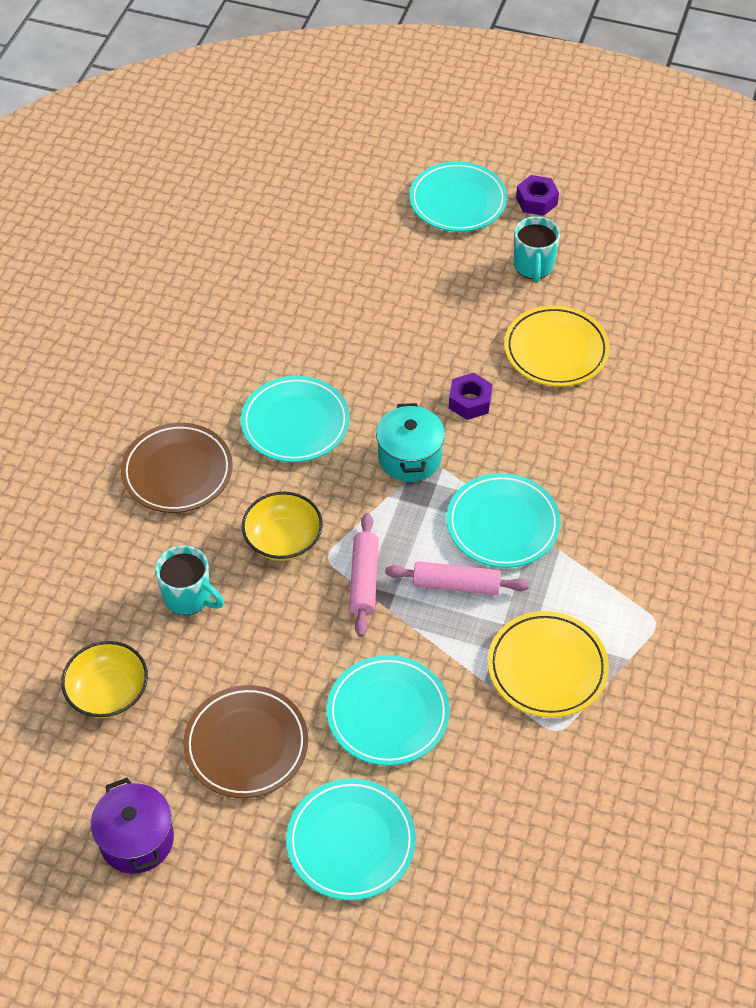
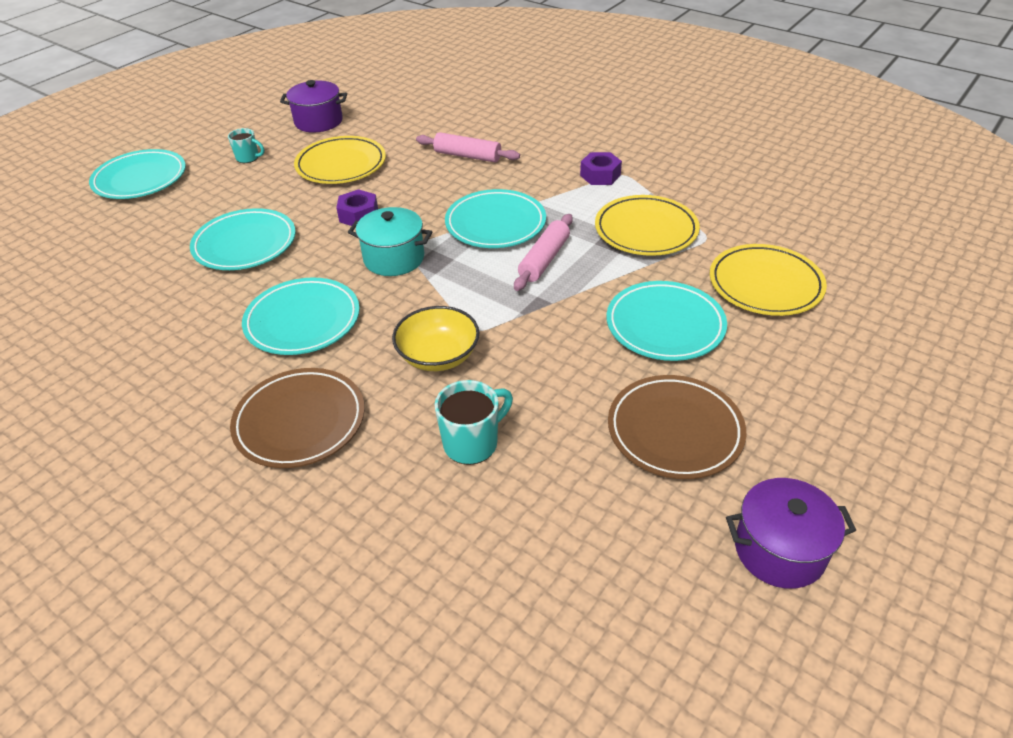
camera: 70 degrees left, 10 degrees down
yellow bowl [61,641,148,718] -> none
turquoise plate [286,778,416,901] -> turquoise plate moved to [190,208,296,270]
pink rolling pin [349,513,379,637] -> pink rolling pin moved to [416,132,520,162]
turquoise mug [514,216,560,283] -> turquoise mug [228,128,264,163], size x0.63
purple nut [516,175,559,216] -> purple nut moved to [580,152,622,185]
none -> purple pot [280,80,347,133]
none -> yellow plate [710,244,827,316]

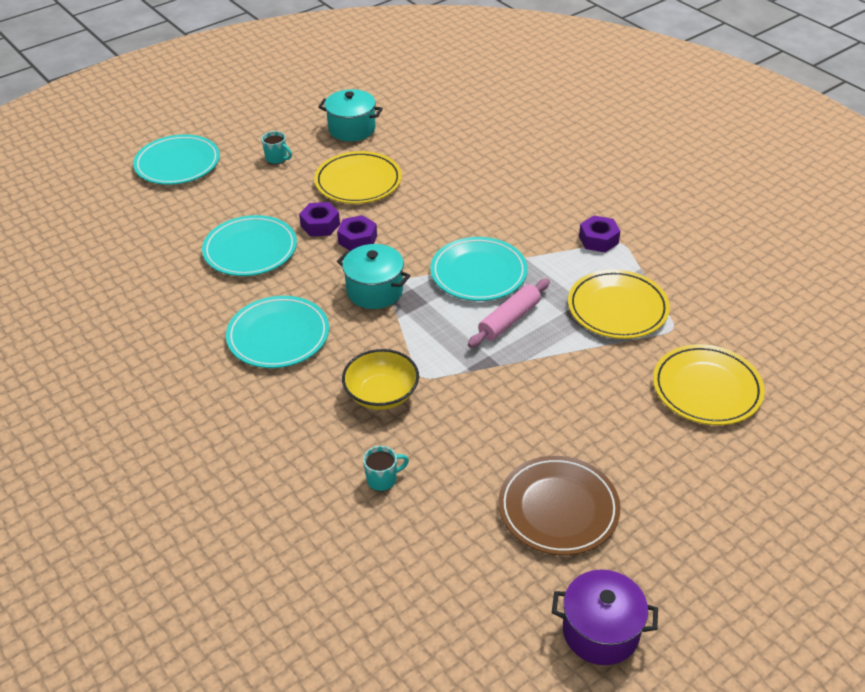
camera: 15 degrees right, 0 degrees up
brown plate [230,368,365,468] -> none
purple pot [280,80,347,133] -> turquoise pot [318,89,383,141]
pink rolling pin [416,132,520,162] -> none
turquoise mug [435,380,513,465] -> turquoise mug [363,446,409,491], size x0.63
turquoise plate [606,281,727,361] -> none
none -> purple nut [299,202,340,237]

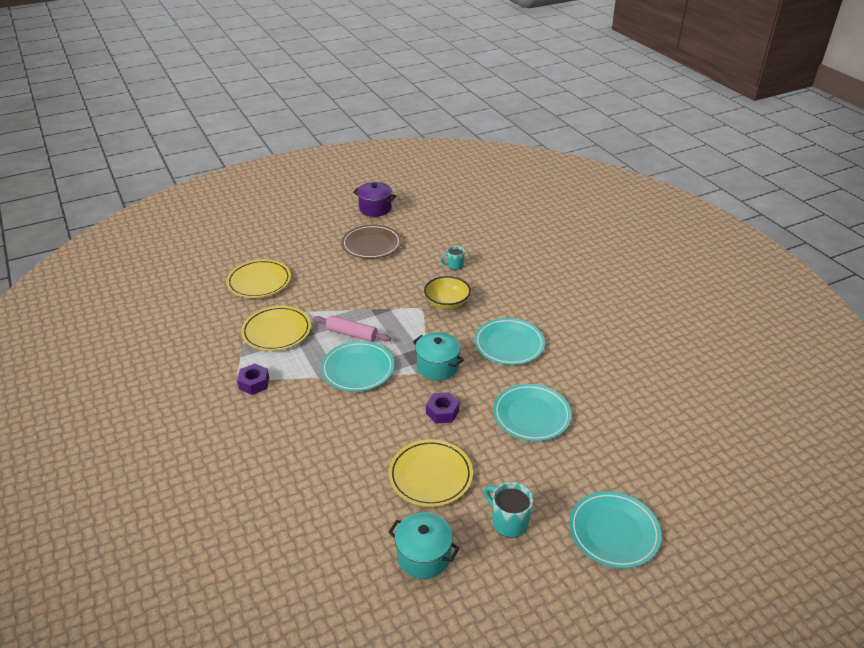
camera: 170 degrees left, 5 degrees down
turquoise mug [261,131,292,164] -> turquoise mug [484,482,534,538], size x1.58
purple nut [299,202,340,237] -> none
pink rolling pin [468,279,550,348] -> pink rolling pin turned 60 degrees clockwise [313,315,391,342]

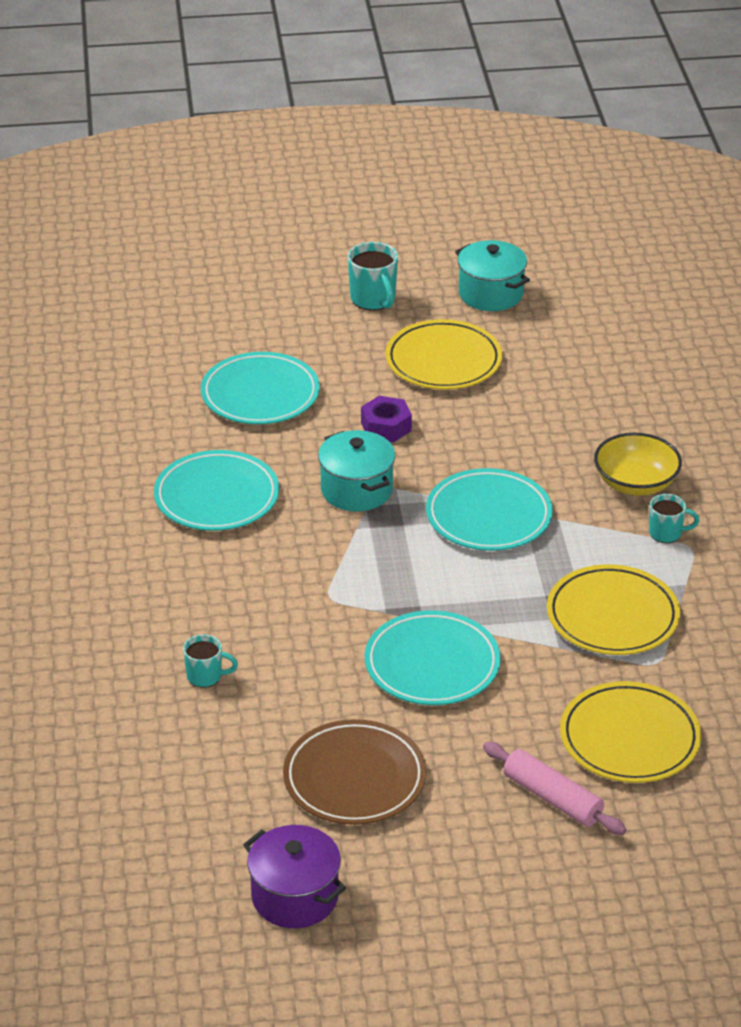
camera: 160 degrees left, 0 degrees up
purple nut [237,364,269,395] -> turquoise mug [649,494,700,543]
pink rolling pin [313,315,391,342] -> pink rolling pin moved to [483,742,626,835]
yellow bowl [424,276,471,309] -> yellow bowl moved to [594,433,682,496]
turquoise plate [569,491,662,569] -> turquoise plate moved to [365,610,501,705]

